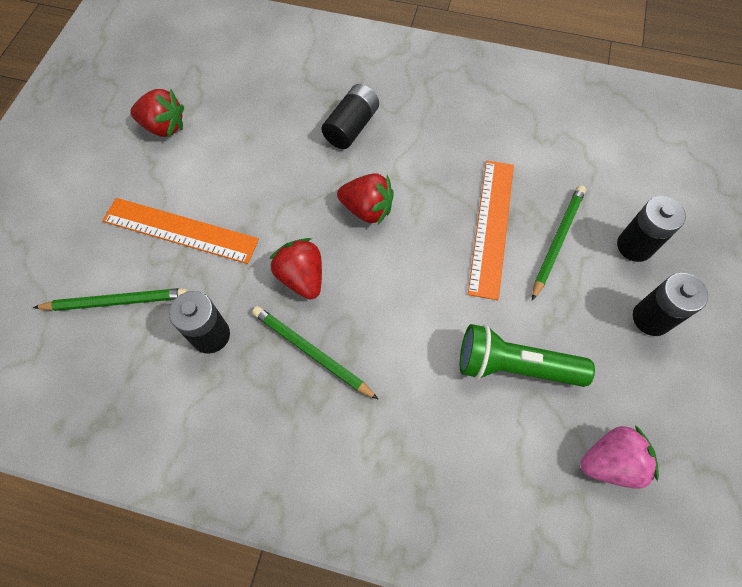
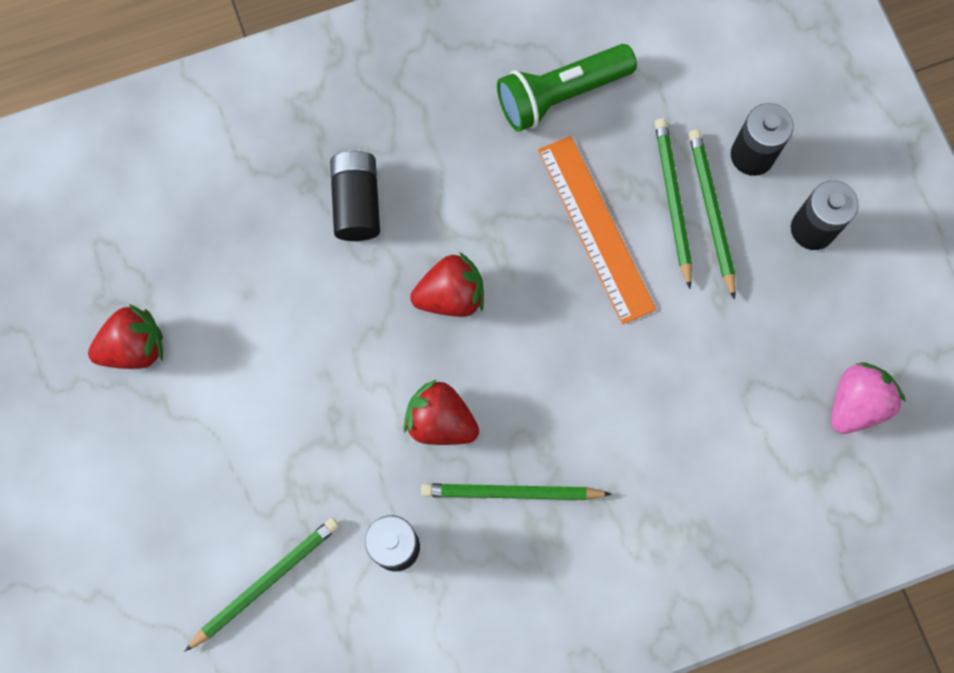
camera: 35 degrees left, 10 degrees up
orange ruler [102,198,259,264] -> none
green flashlight [460,324,595,387] -> green flashlight moved to [497,44,637,132]
none -> green pencil [689,129,736,300]

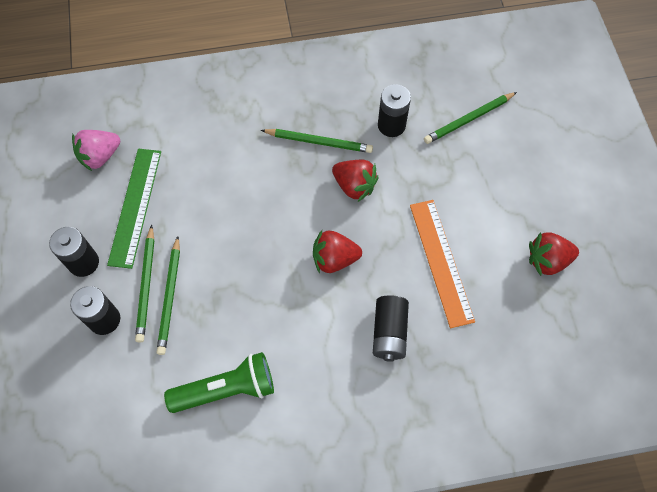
camera: 170 degrees left, 10 degrees down
orange ruler [538,136,656,324] -> orange ruler moved to [410,200,475,328]
none -> green ruler [107,149,161,269]

